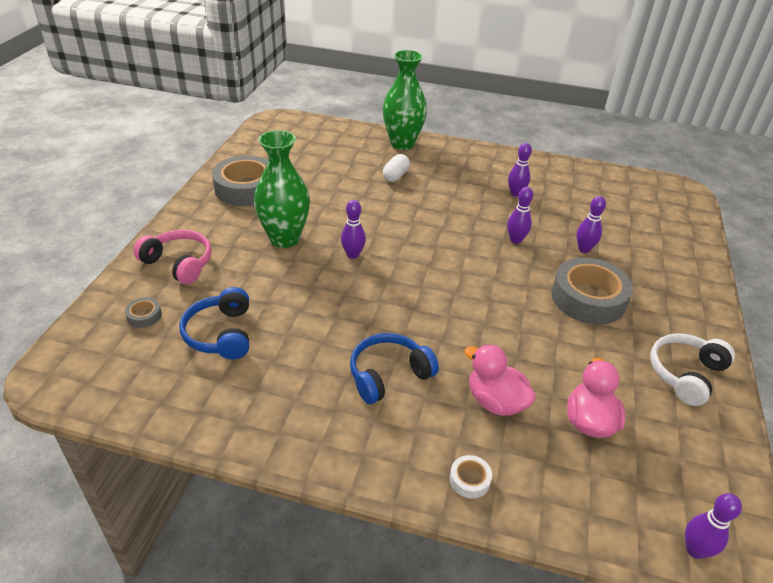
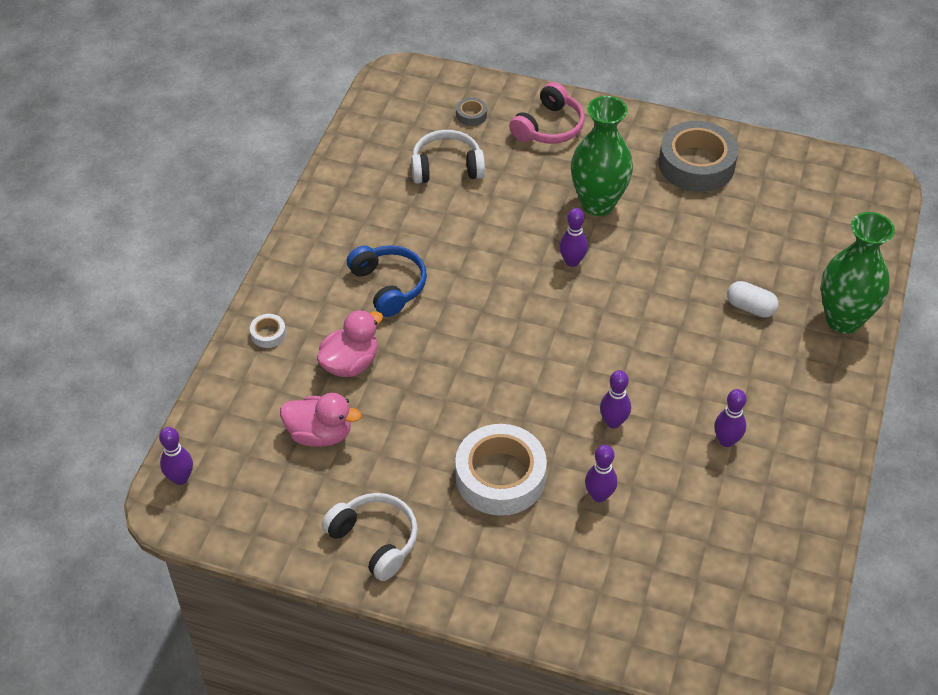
camera: 95 degrees right, 10 degrees up
blue headphones [179,287,249,359] -> white headphones [411,130,485,184]
grey tape [551,257,633,325] -> white tape [455,424,547,516]

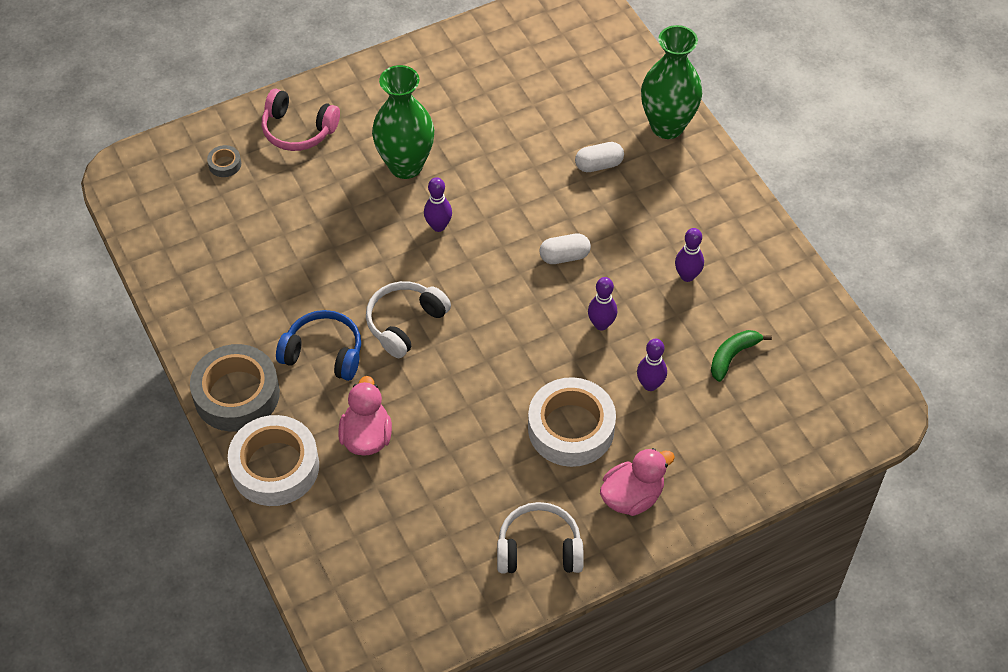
camera: 45 degrees left, 5 degrees up
purple bowling pin [159,427,193,485] -> none
white tape [250,314,286,348] -> white tape [228,415,319,506], size x2.39
pink duck [280,393,362,447] -> pink duck moved to [600,448,675,516]
white headphones [411,130,485,184] -> white headphones moved to [366,281,451,358]
pink headphones [509,82,585,144] -> pink headphones turned 120 degrees clockwise [261,89,340,151]
grey tape [659,121,738,192] -> grey tape moved to [190,344,280,432]
none -> white capsule [539,234,591,264]
none -> green banana [711,330,772,382]

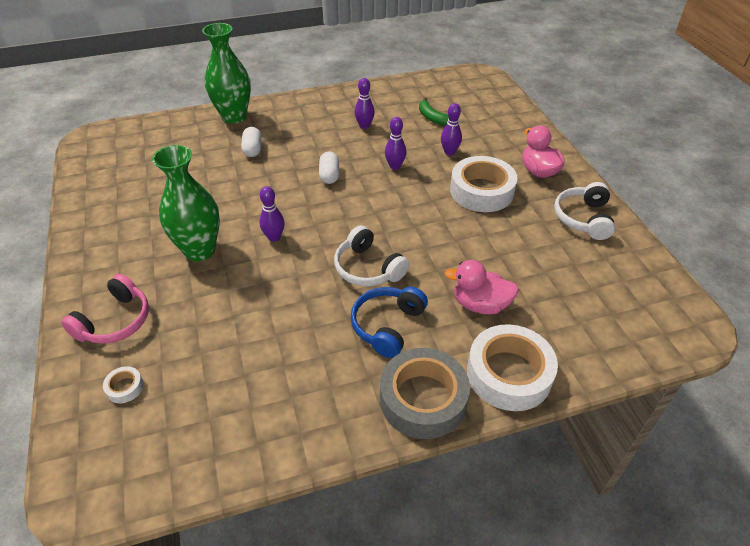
camera: 80 degrees left, 10 degrees down
grey tape [207,145,241,177] -> white tape [103,366,144,403]

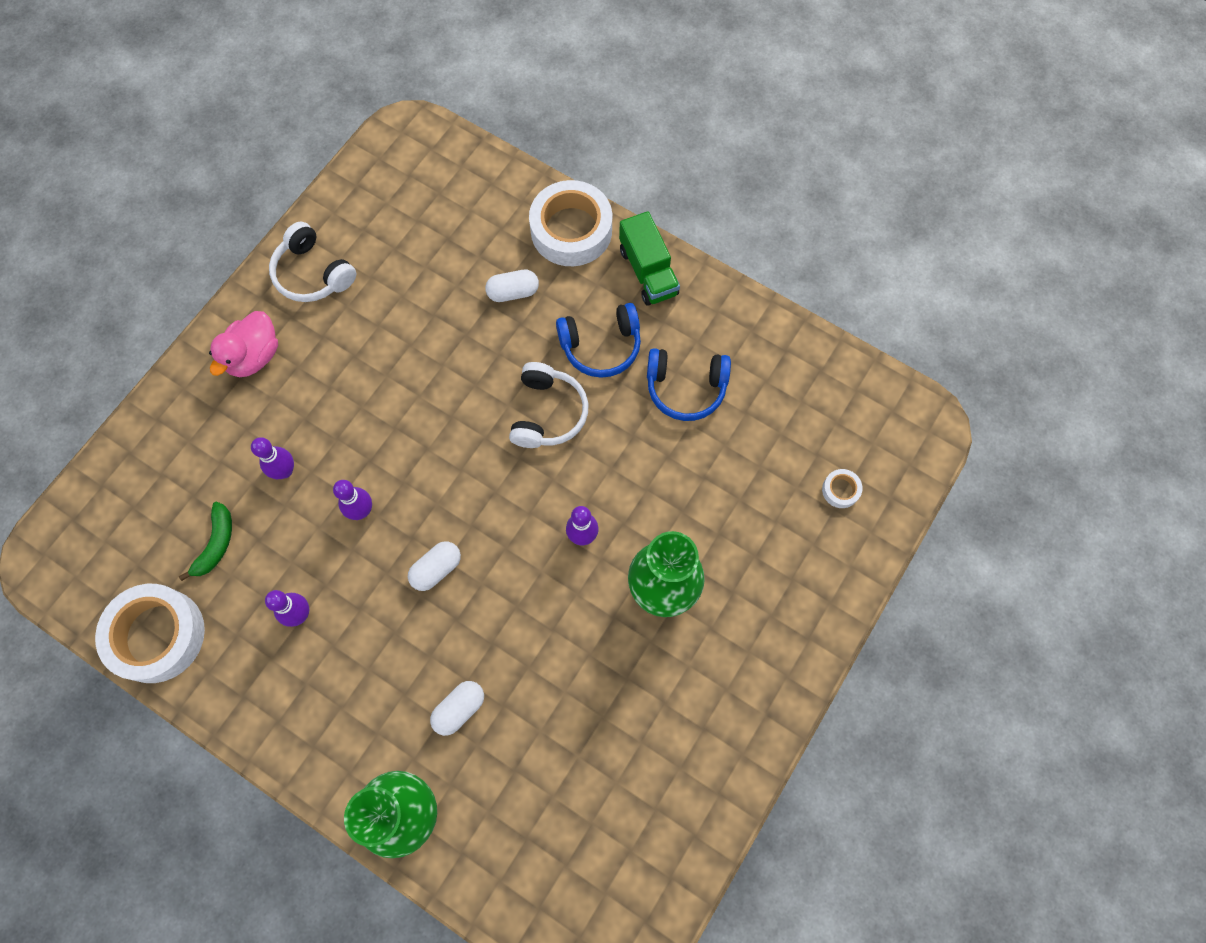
camera: 130 degrees left, 25 degrees up
pink headphones [61,274,149,344] -> none
grey tape [380,348,470,439] -> green truck [619,211,680,306]
pink duck [445,260,519,315] -> white capsule [485,270,539,302]
white tape [450,156,518,212] -> white tape moved to [95,584,205,683]
white headphones [554,182,615,240] -> white headphones turned 75 degrees clockwise [269,222,357,302]
none -> blue headphones [647,348,731,421]

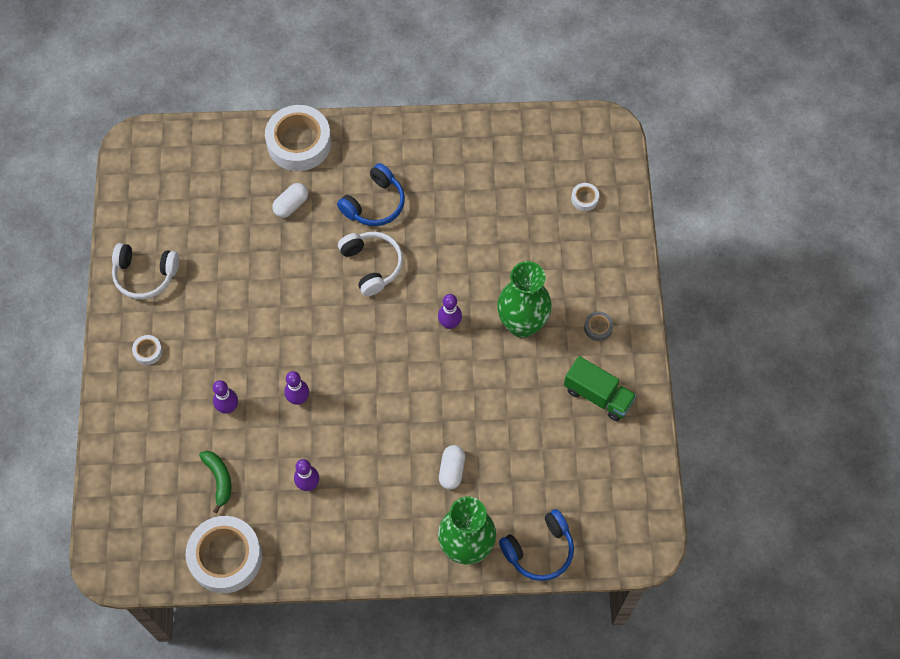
camera: 35 degrees left, 5 degrees down
pink duck [209,311,278,377] -> white tape [132,335,163,365]
white capsule [408,541,461,591] -> none
green truck [619,211,680,306] -> green truck moved to [564,356,637,421]
blue headphones [647,348,731,421] -> blue headphones moved to [499,509,574,581]
none -> grey tape [584,312,613,341]

